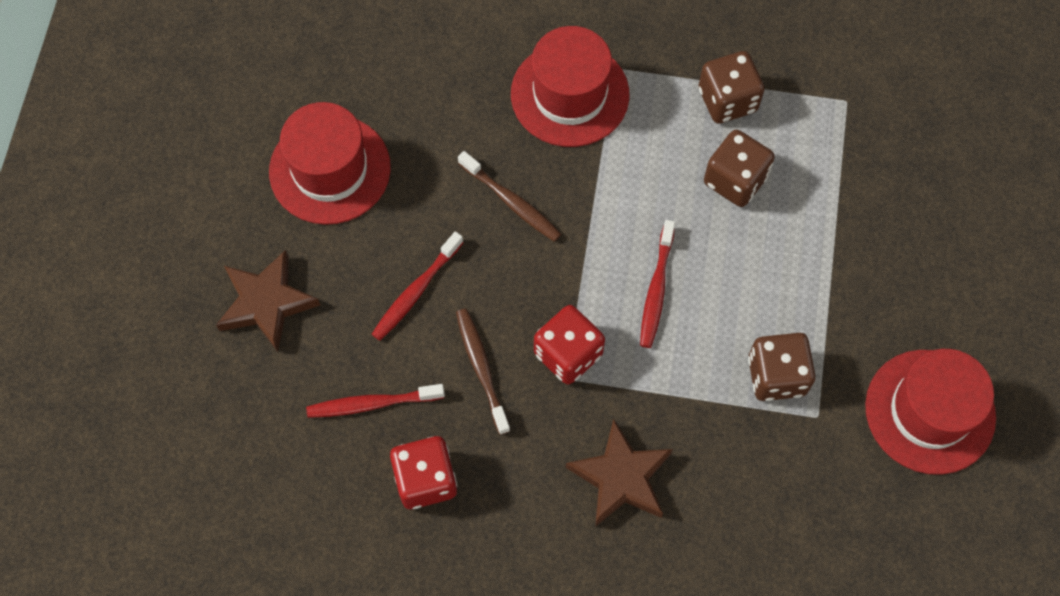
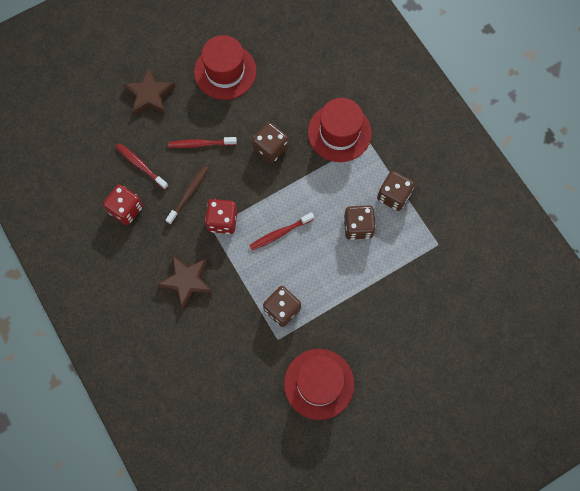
camera: 50 degrees right, 5 degrees up
brown toothbrush [458,151,561,242] -> brown dice [252,122,288,163]

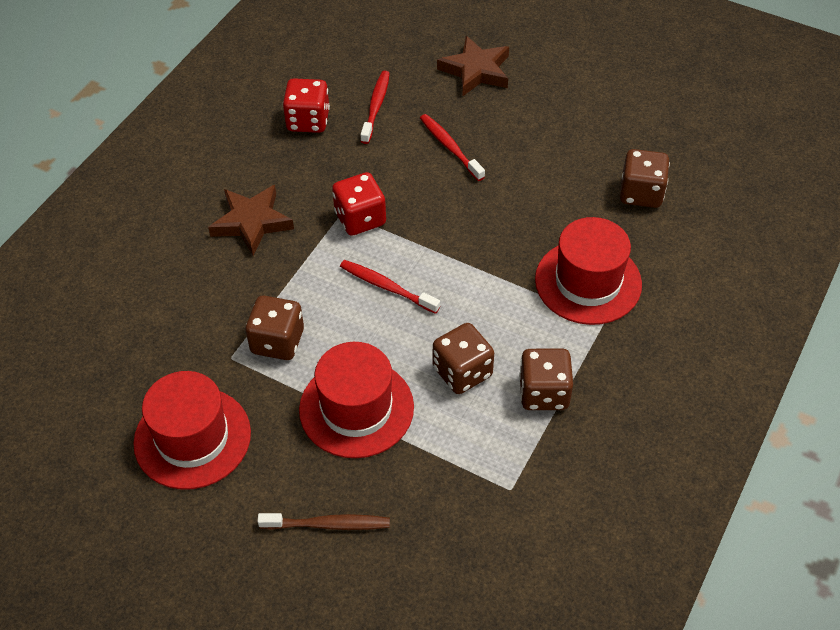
camera: 60 degrees right, 20 degrees down
brown toothbrush [166,165,209,224] -> brown toothbrush moved to [257,513,390,530]
red hat [194,35,256,100] -> red hat moved to [299,342,414,458]
brown dice [252,122,288,163] -> brown dice moved to [620,149,670,208]

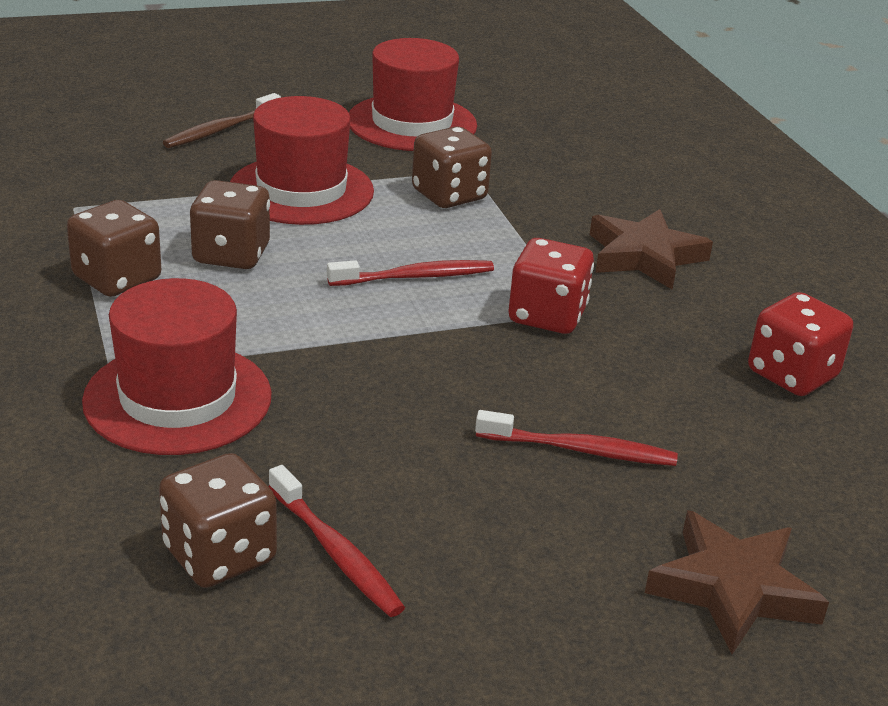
camera: 130 degrees right, 20 degrees down
red toothbrush [361,71,390,144] -> red toothbrush moved to [268,465,405,617]

